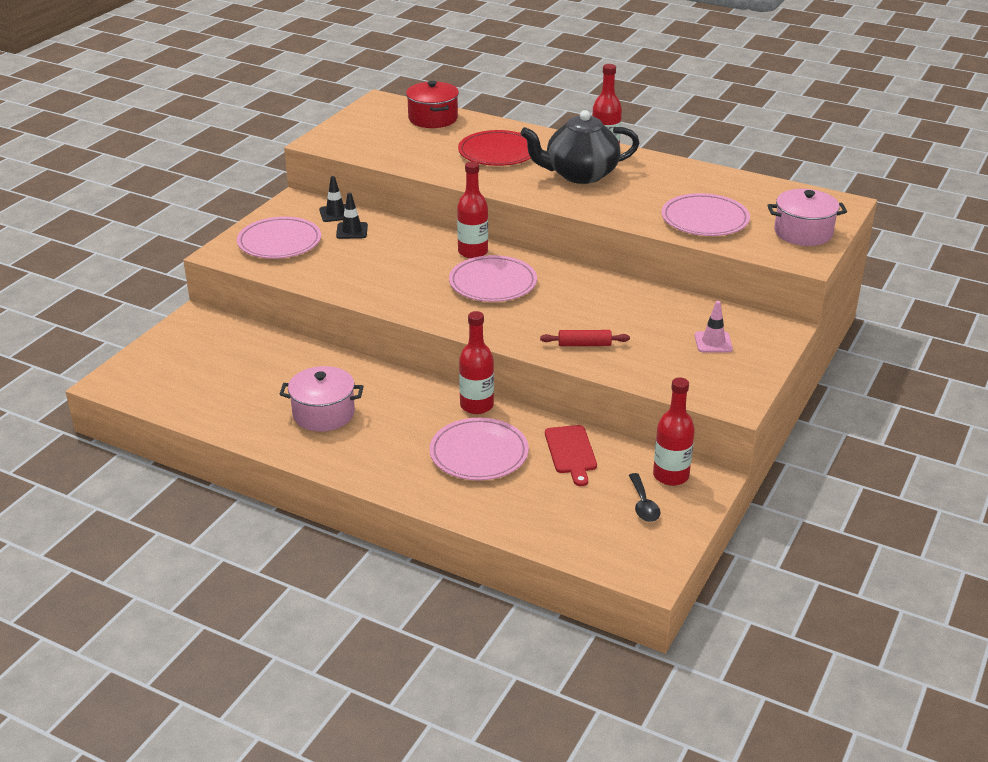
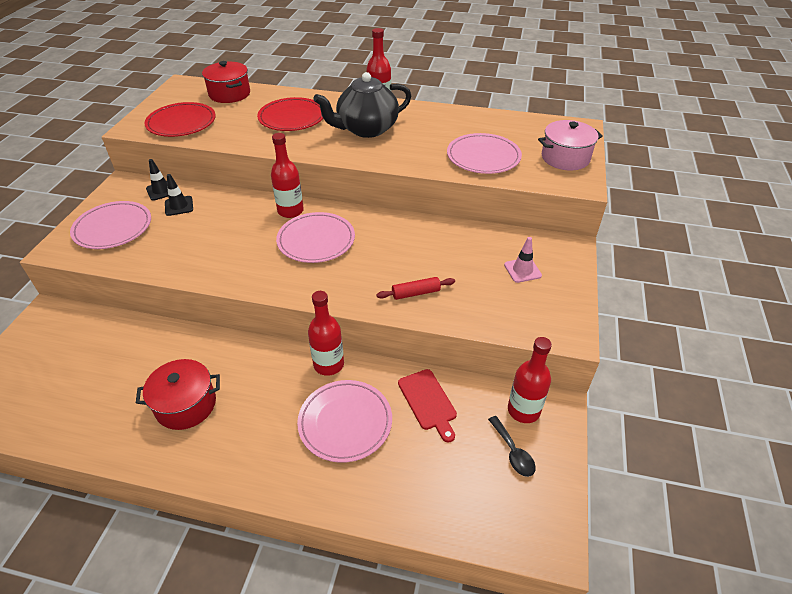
camera: 15 degrees left, 10 degrees up
pink pot [279,366,363,432] -> red pot [136,359,220,430]
none -> red plate [144,102,216,137]

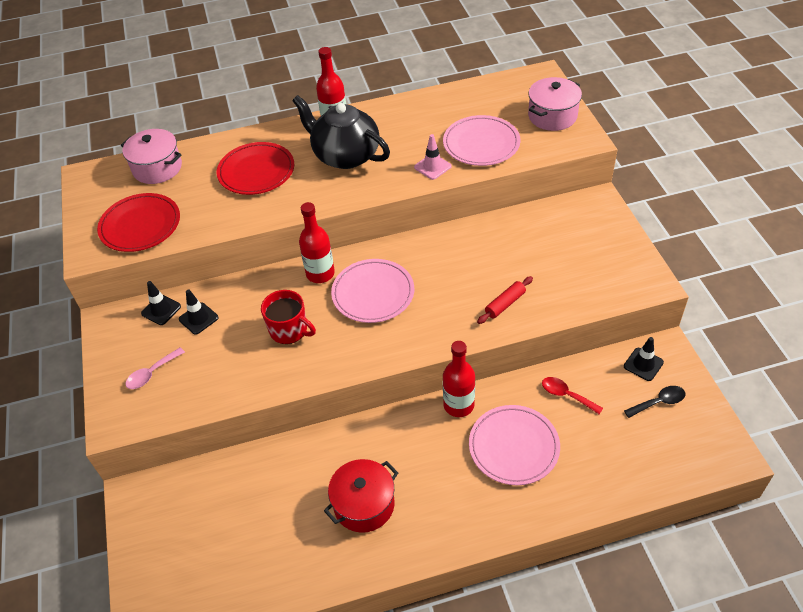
camera: 25 degrees left, 5 degrees up
pink plate [70,201,151,249] -> pink spoon [125,347,185,389]
red pot [202,61,250,103] -> pink pot [121,129,182,184]
black teapot [313,72,411,138] -> black teapot turned 90 degrees clockwise [292,95,390,169]
red cutting board [398,369,457,443] -> red spoon [542,377,603,414]
black spoon [488,416,536,477] -> black spoon turned 60 degrees counterclockwise [624,386,685,418]
pink traffic cone [504,237,542,283] -> pink traffic cone moved to [414,134,452,180]
red bottle [508,337,552,423] -> black traffic cone [624,337,664,381]
none -> red mug [261,290,316,344]

